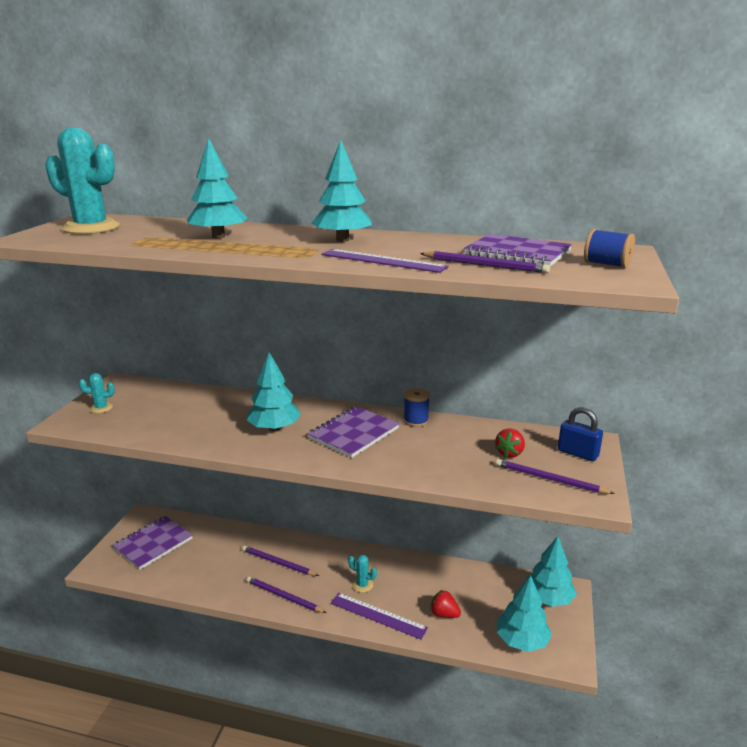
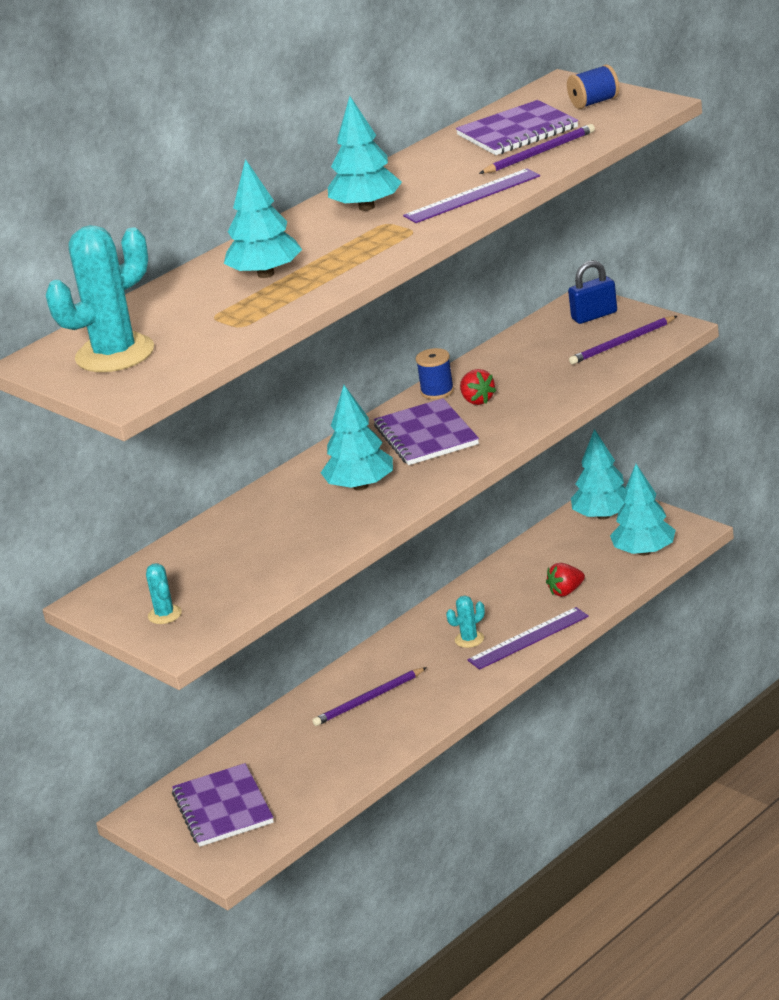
camera: 55 degrees left, 5 degrees up
turquoise cactus [79,373,115,413] -> turquoise cactus turned 45 degrees counterclockwise [146,563,182,624]
purple pencil [246,576,327,613] -> none
red strawberry [495,428,525,458] -> red strawberry moved to [460,369,496,405]

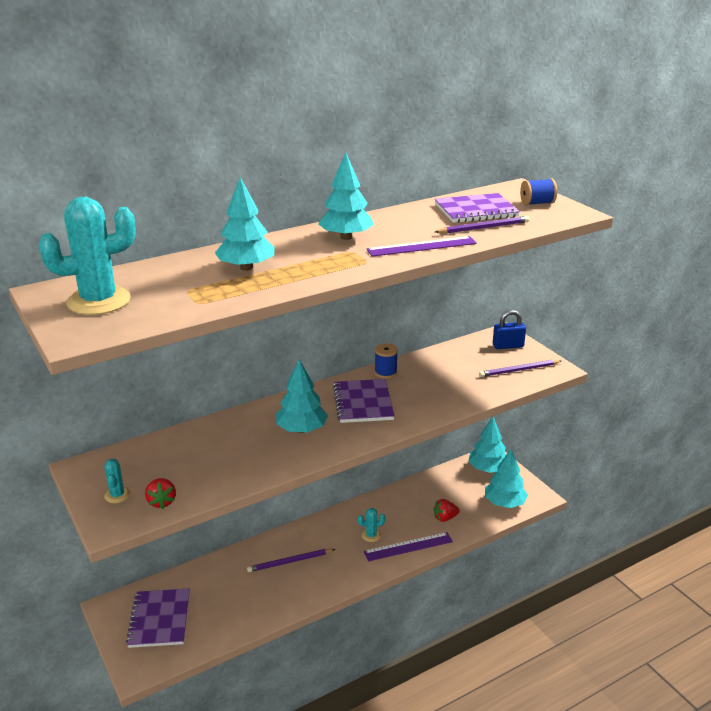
camera: 10 degrees right, 0 degrees up
red strawberry [460,369,496,405] -> red strawberry moved to [145,478,176,509]

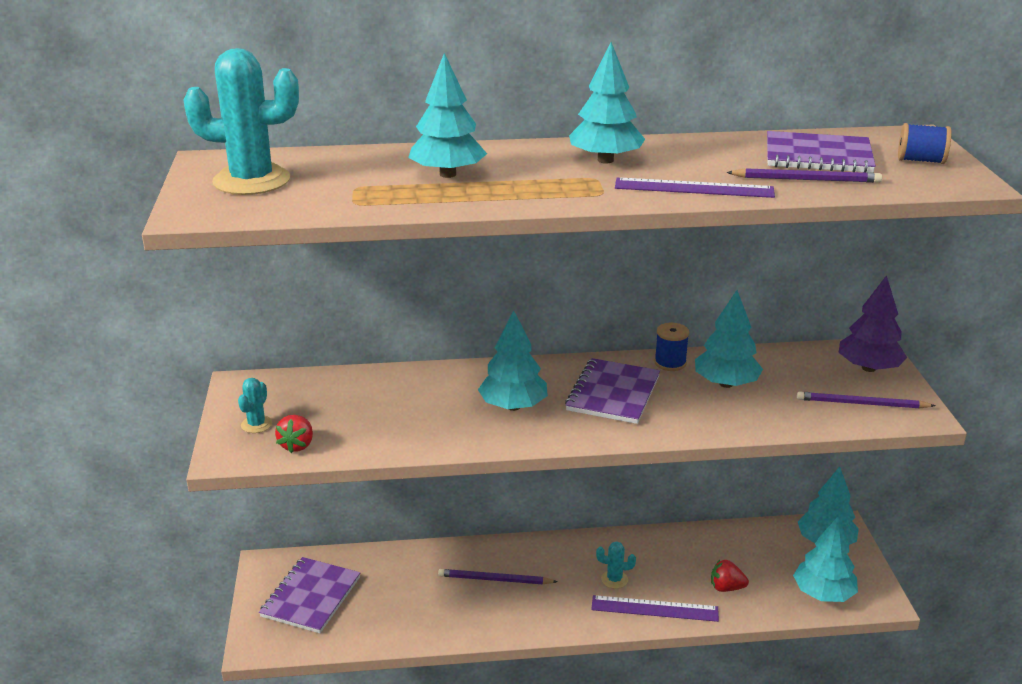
camera: 25 degrees right, 0 degrees up
blue padlock [493,310,526,349] -> purple tree [839,275,907,372]
none -> turquoise tree [695,290,763,388]

